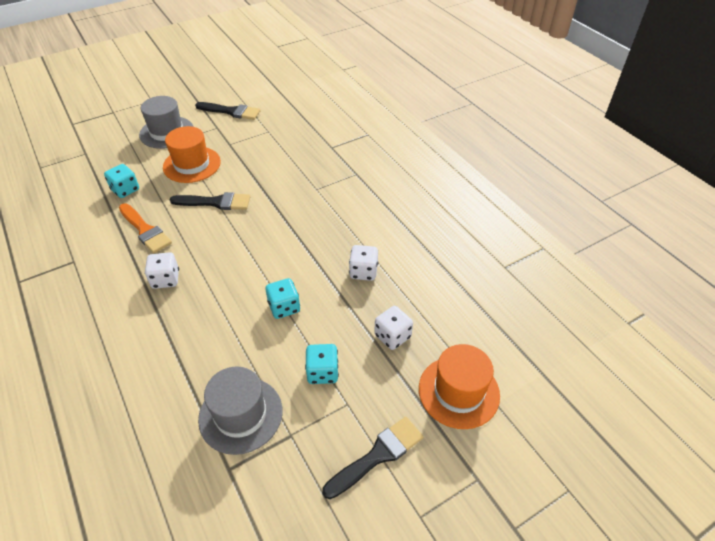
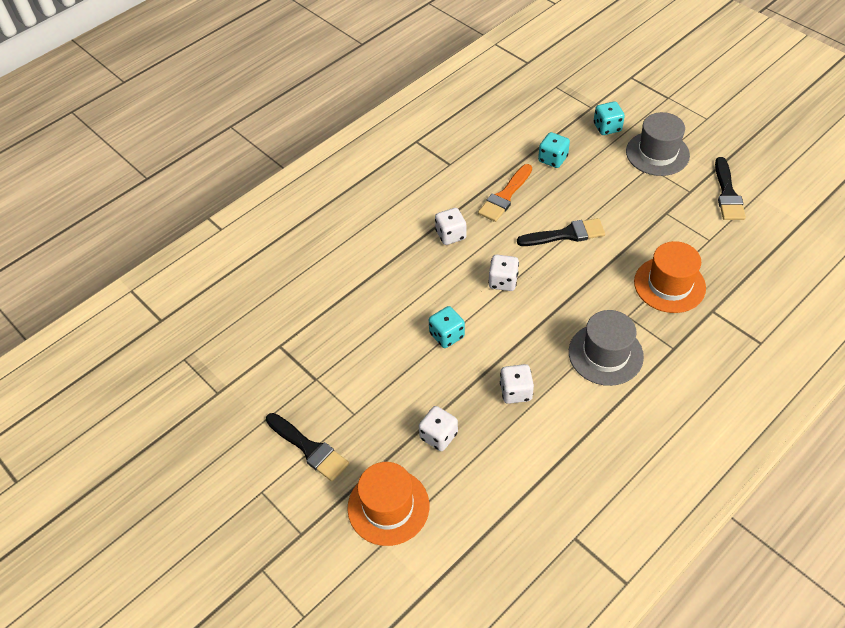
camera: 80 degrees right, 5 degrees up
orange hat [163,126,221,183] -> orange hat moved to [634,241,706,313]
black brush [170,192,250,210] -> black brush turned 90 degrees counterclockwise [517,218,605,246]
grey hat [198,366,282,455] -> grey hat moved to [569,310,644,386]
turquoise dice [305,344,339,384] -> turquoise dice moved to [594,101,625,135]
none -> white dice [488,255,519,291]

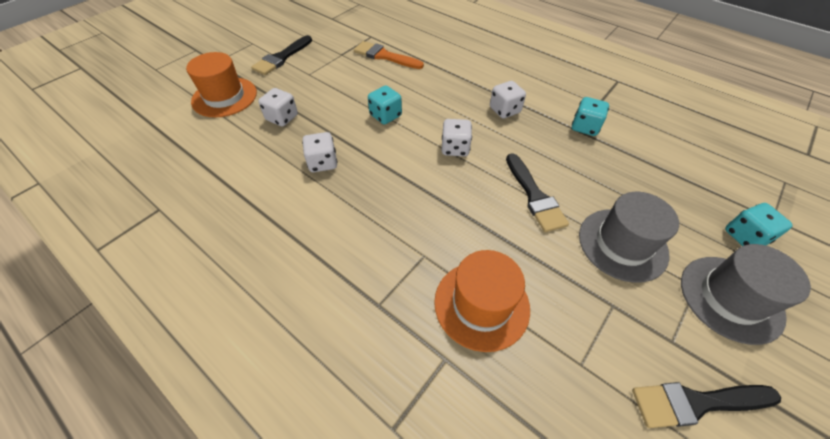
camera: 80 degrees right, 0 degrees up
orange brush [478,164,532,222] -> orange brush moved to [354,41,424,69]
turquoise dice [538,132,570,168] -> turquoise dice moved to [572,97,609,136]
grey hat [569,310,644,386] -> grey hat moved to [579,192,679,283]

